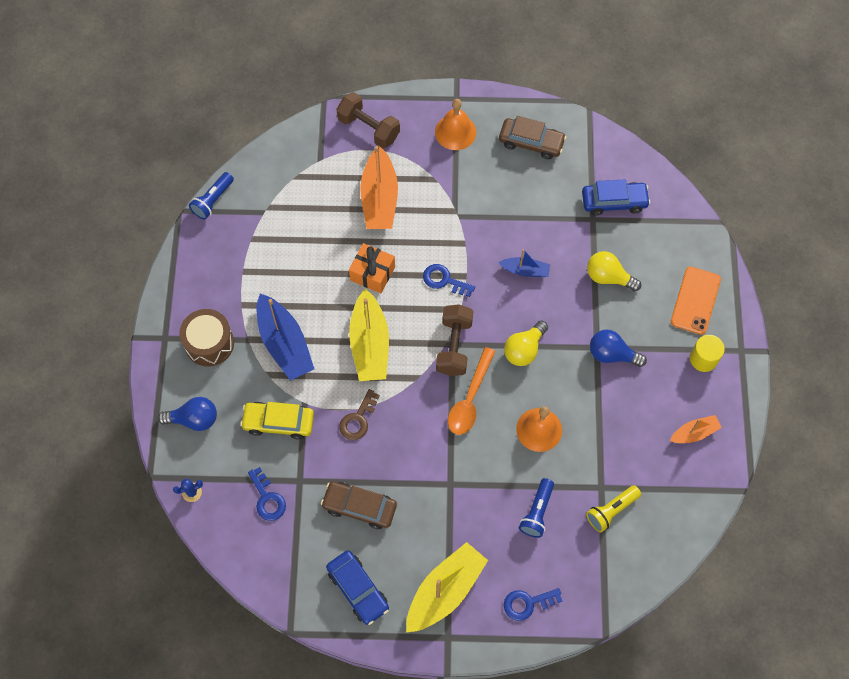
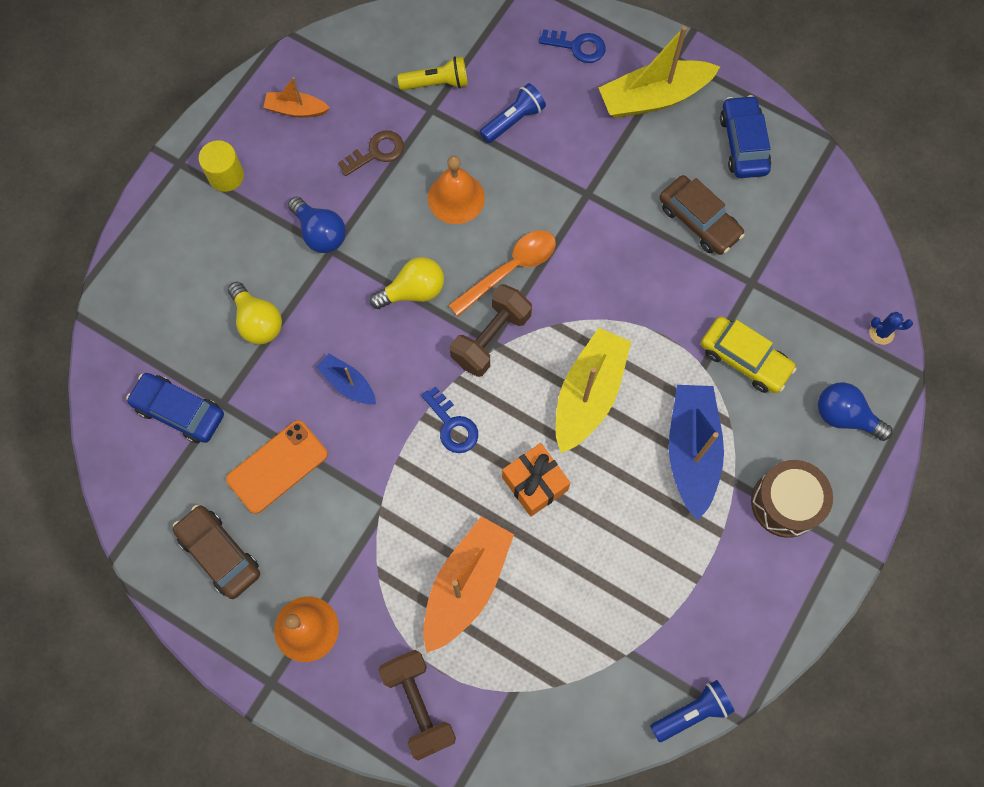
camera: 150 degrees left, 5 degrees up
blue key [248,467,286,521] -> none
brown key [339,389,380,440] -> brown key moved to [338,130,404,176]
orange phone [671,267,721,335] -> orange phone moved to [226,420,328,514]

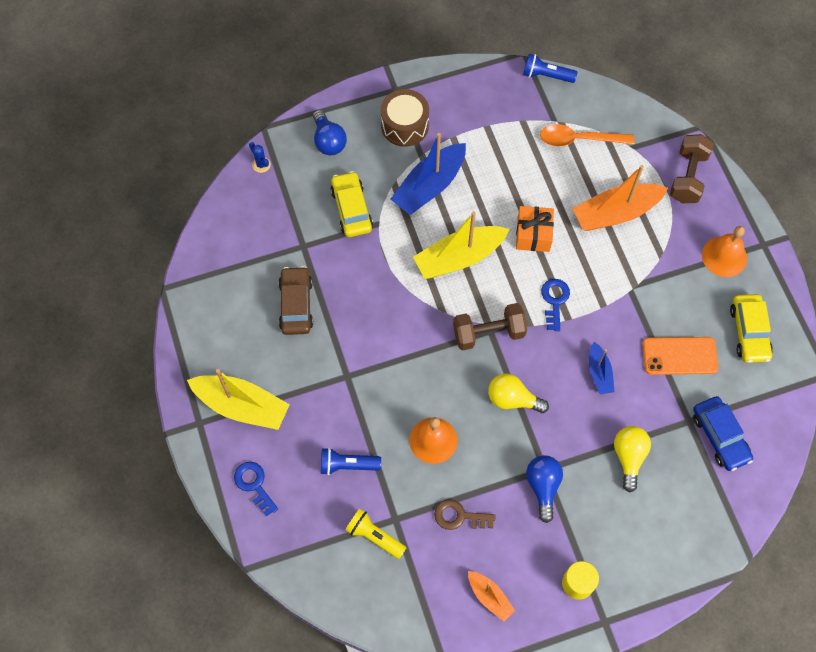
camera: 140 degrees left, 5 degrees down
brown car [173,505,260,599] -> yellow car [730,294,773,363]
orange spoon [448,230,556,316] -> orange spoon moved to [540,124,634,147]
blue car [720,95,771,178] -> none

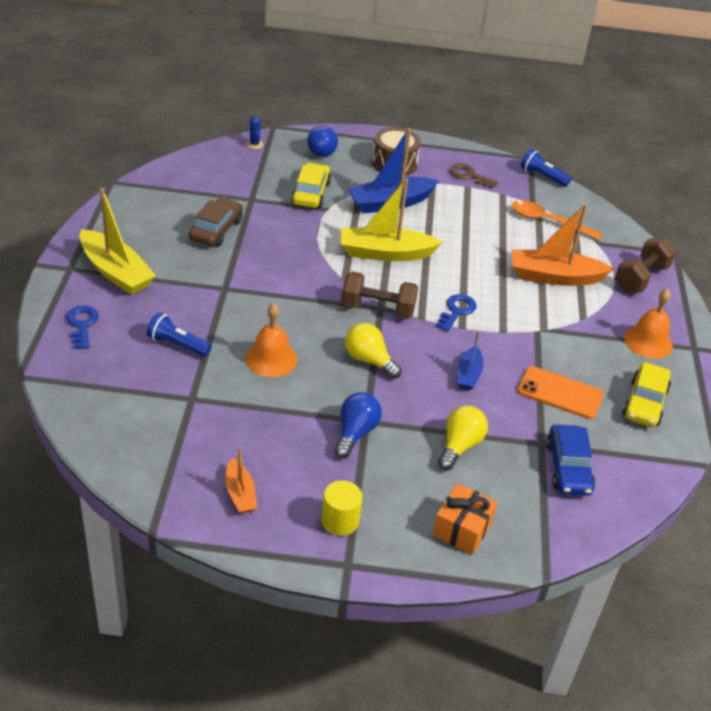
camera: 20 degrees right, 25 degrees down
yellow flashlight [346,509,406,559] -> none
brown key [434,499,496,530] -> brown key moved to [450,163,498,188]
orange gift [516,206,554,252] -> orange gift moved to [432,483,497,555]

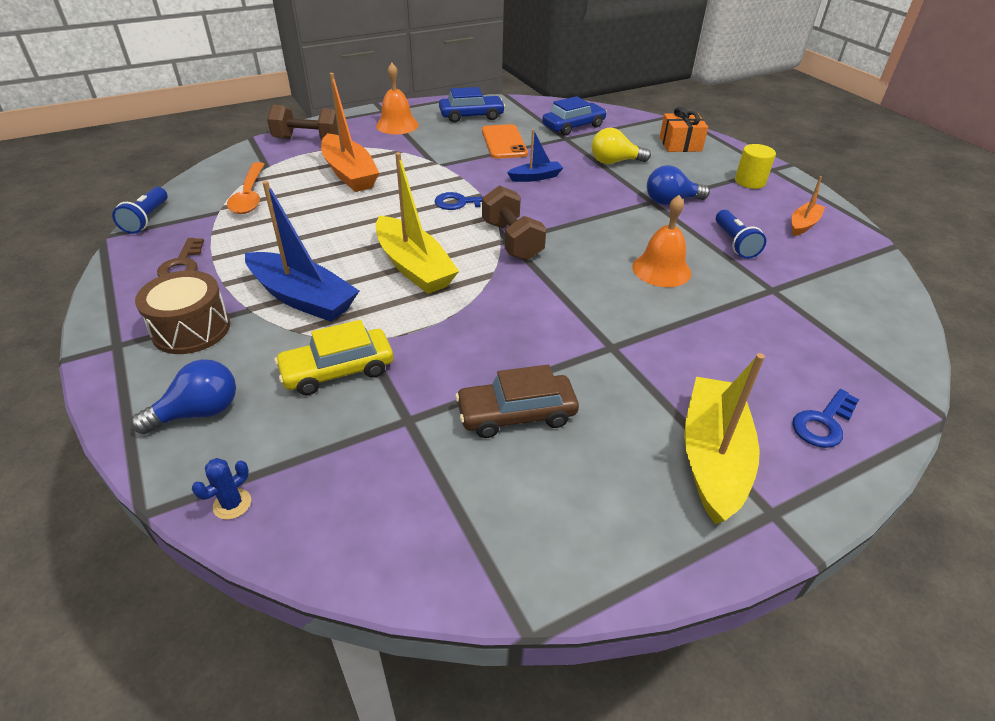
camera: 120 degrees left, 0 degrees up
blue flashlight [147,312,212,357] -> blue flashlight moved to [716,210,766,259]
yellow light bulb [345,323,402,379] -> none
yellow car [623,362,671,427] -> blue car [439,87,505,123]

